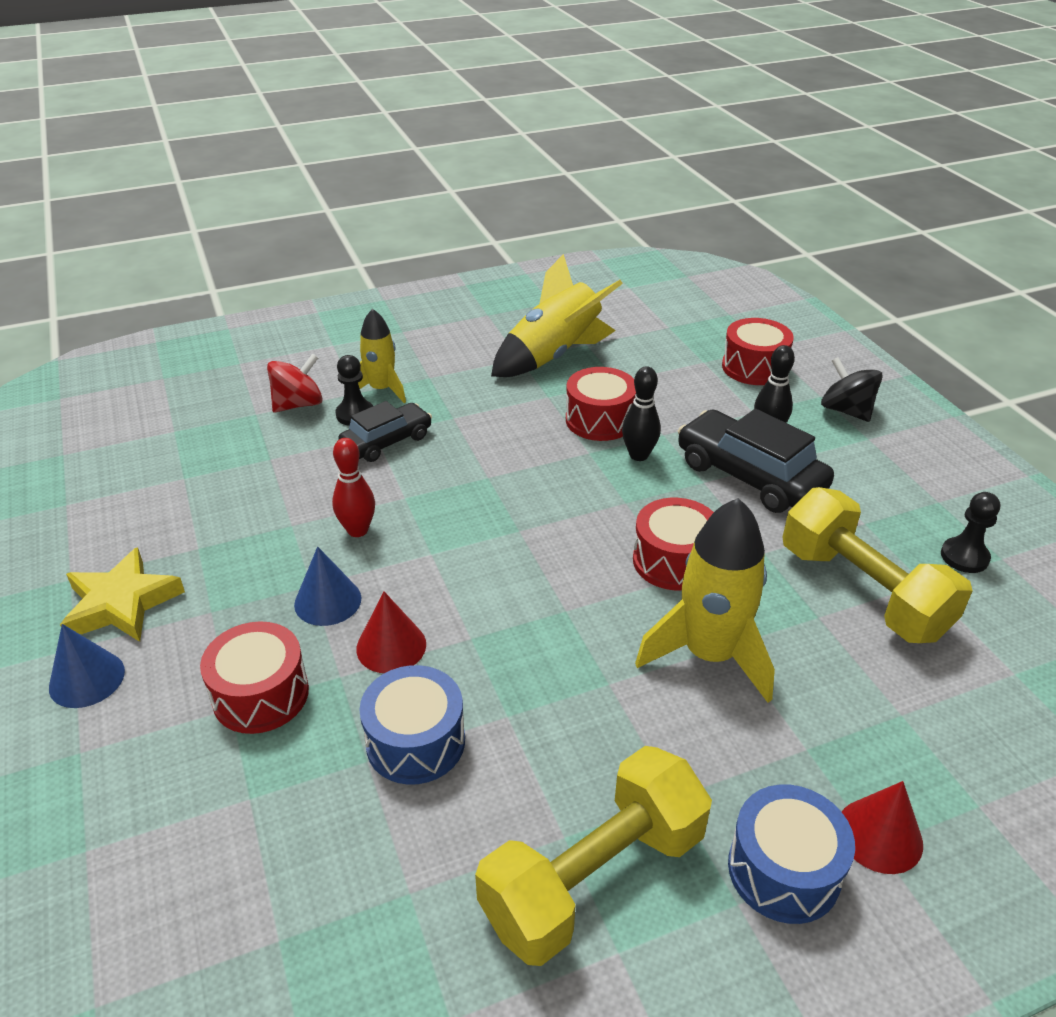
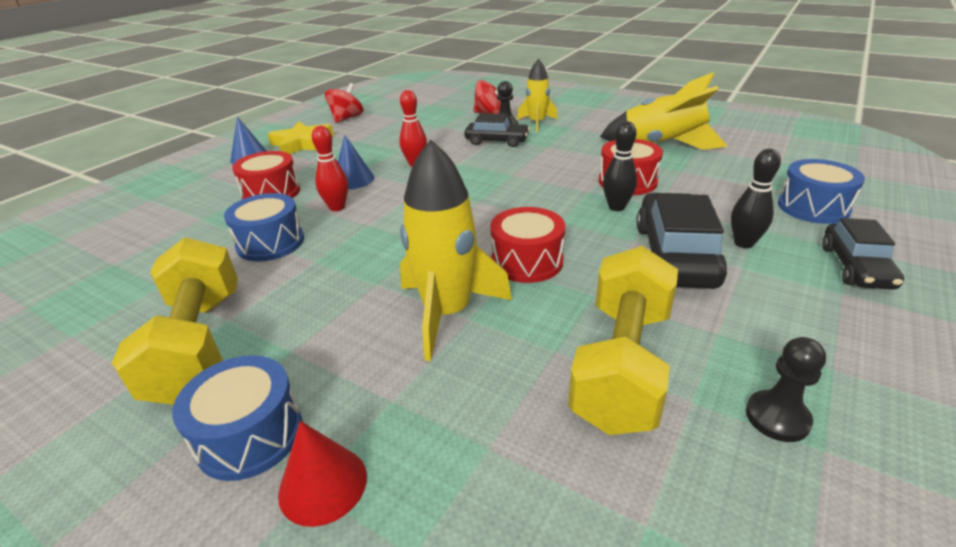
camera: 55 degrees right, 5 degrees down
red cone [356,592,426,673] -> red bowling pin [312,126,348,211]
yellow dumbbell [475,746,712,966] -> yellow dumbbell turned 60 degrees clockwise [112,237,238,405]
red drum [722,318,794,385] -> blue drum [778,159,865,224]
black spinning top [821,357,883,422] -> black car [822,218,904,290]
none -> red spinning top [325,83,363,123]

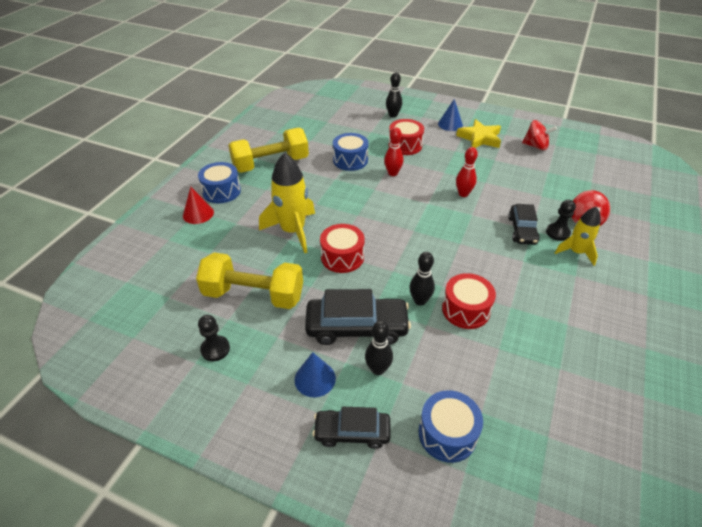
camera: 80 degrees right, 10 degrees up
blue cone [338,135,375,189] -> blue cone moved to [295,352,336,397]
yellow rocket [600,72,728,150] -> none
none -> black bowling pin [386,72,402,118]

